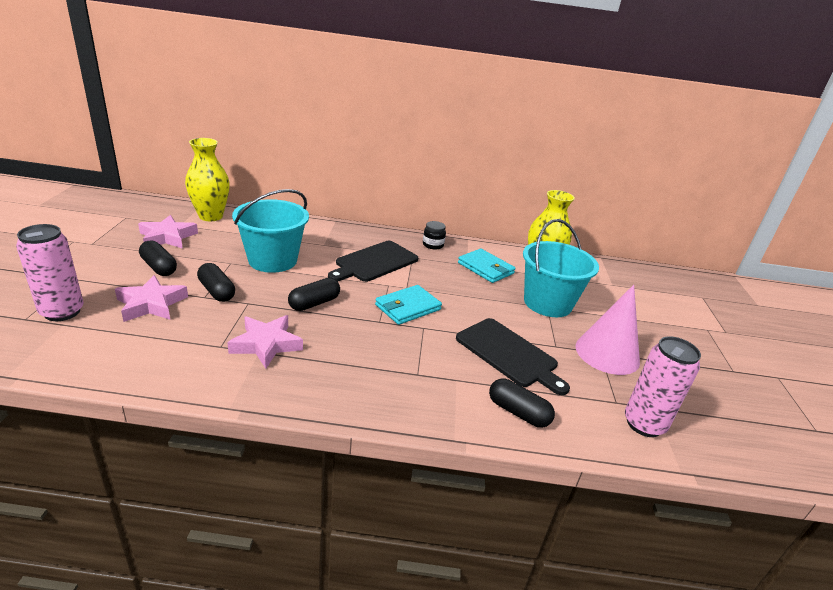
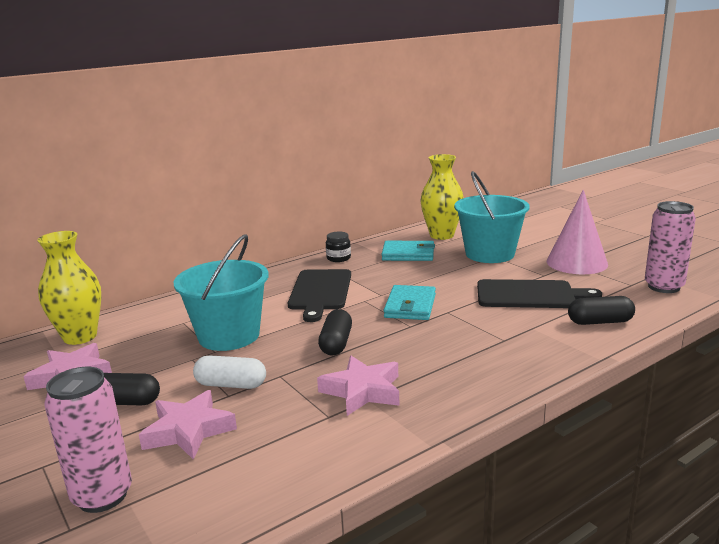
camera: 35 degrees left, 10 degrees down
black capsule [197,263,235,302] -> white capsule [193,355,266,389]

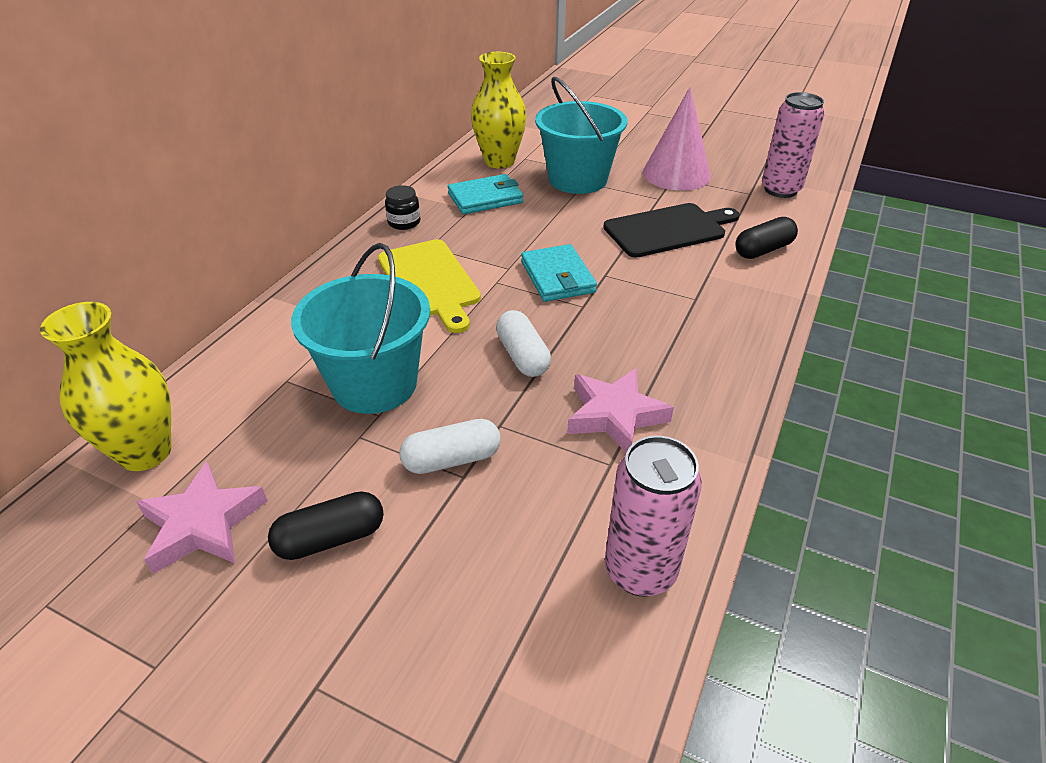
camera: 30 degrees left, 20 degrees up
pink can [44,367,132,513] -> pink can moved to [605,436,702,596]
pink star [139,390,237,460] -> none
black cutting board [288,269,351,322] -> yellow cutting board [378,239,481,333]
black capsule [318,309,352,355] -> white capsule [496,310,551,377]

